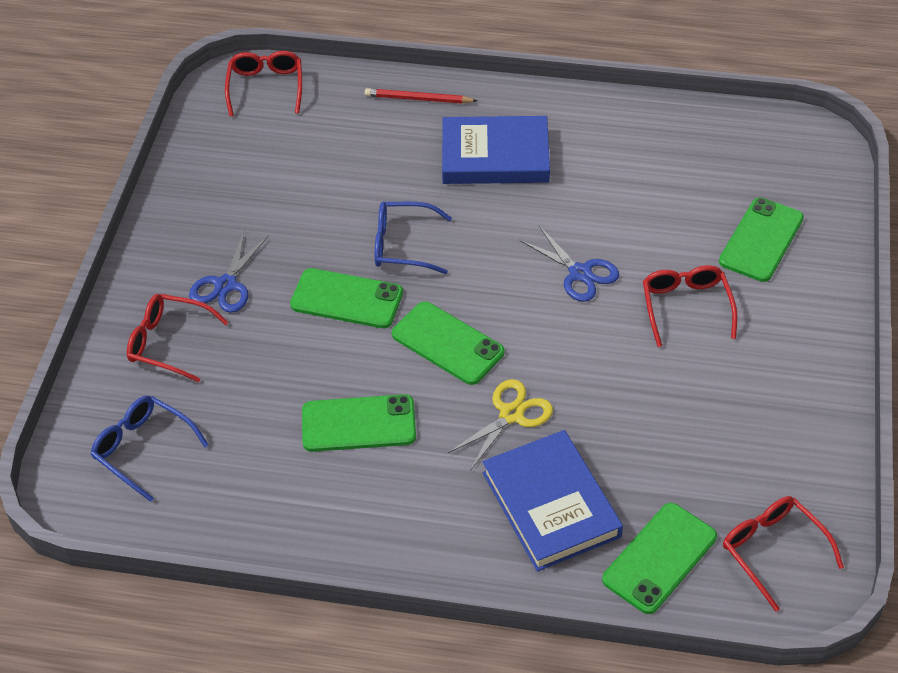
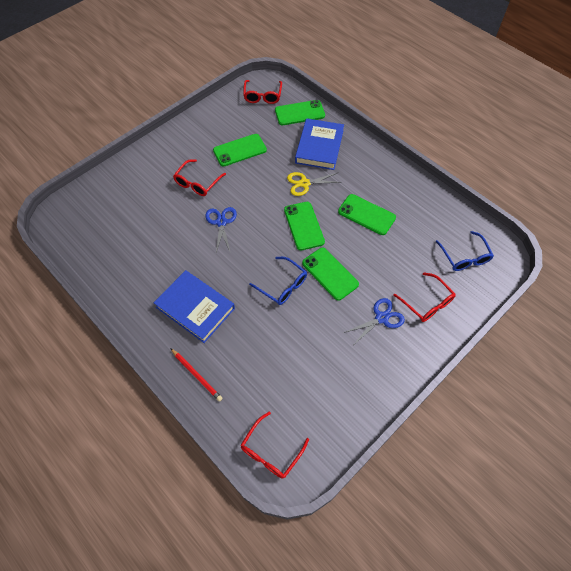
camera: 145 degrees left, 10 degrees up
green phone [719,197,804,282] -> green phone moved to [213,134,267,167]

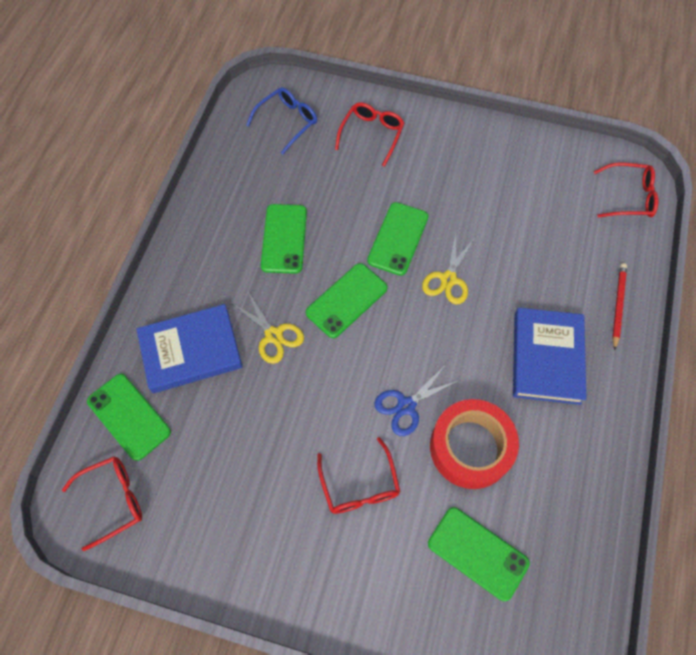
camera: 120 degrees left, 5 degrees up
red glasses [173,159,226,196] -> red glasses turned 75 degrees clockwise [317,437,400,514]
green phone [213,134,267,167] -> green phone moved to [428,507,530,601]
blue glasses [249,257,307,305] -> yellow scissors [422,232,475,304]
blue scissors [343,298,405,343] -> none
none -> red tape [430,399,519,489]

